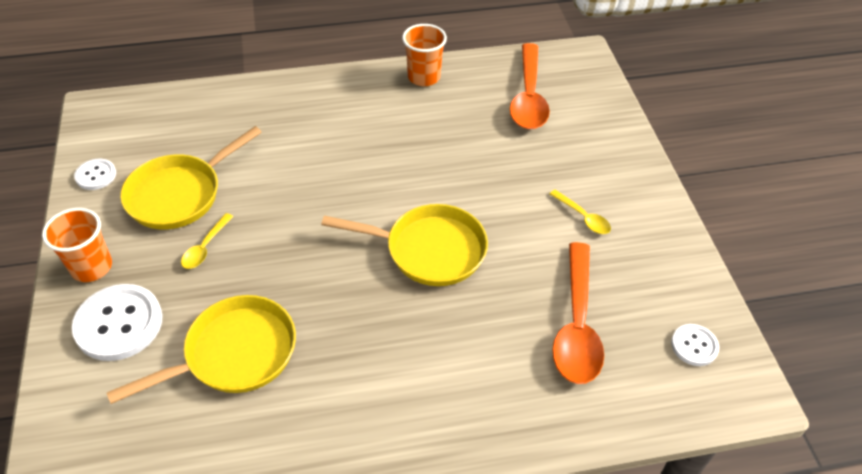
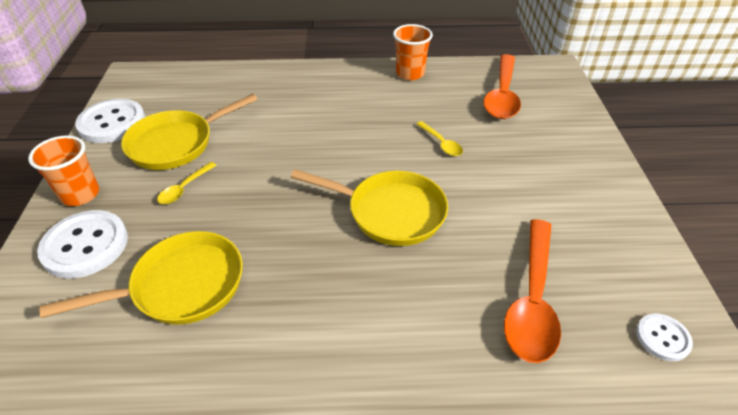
camera: 10 degrees right, 5 degrees down
white button [74,159,116,190] -> white button [75,99,145,143], size x1.86
yellow spoon [550,190,611,234] -> yellow spoon moved to [416,121,463,156]

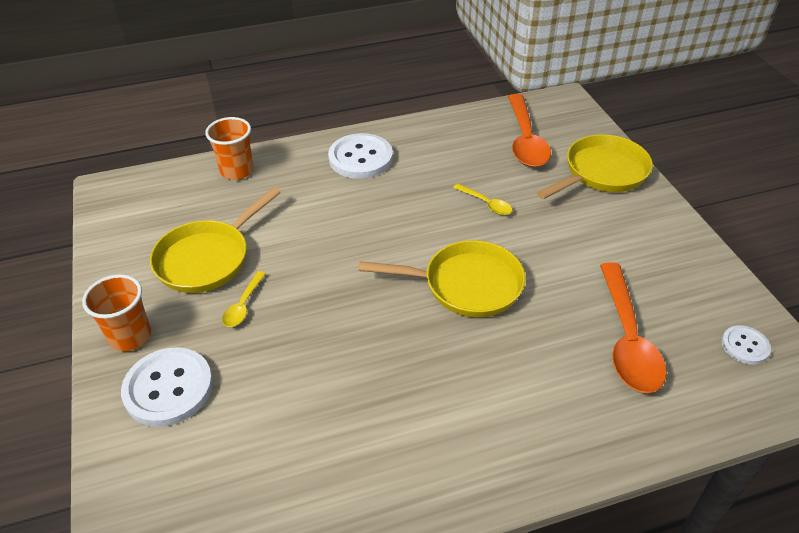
camera: 15 degrees left, 0 degrees up
yellow pan [40,231,243,325] -> yellow pan moved to [537,134,653,199]
white button [75,99,145,143] -> white button moved to [328,133,393,179]
orange cup [393,24,433,80] -> orange cup moved to [205,117,253,180]

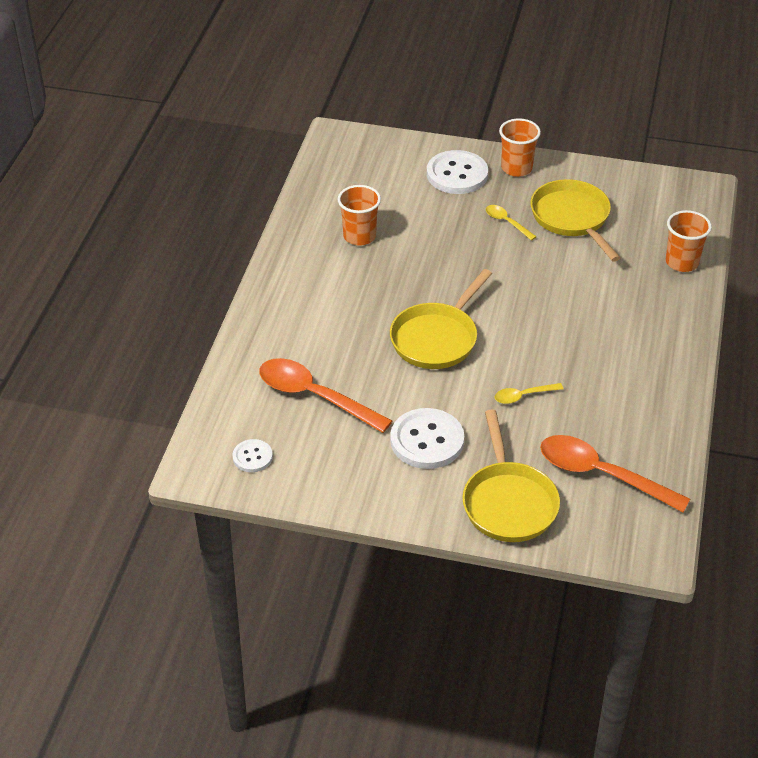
camera: 120 degrees right, 0 degrees up
white button [328,133,393,179] -> white button moved to [390,408,464,469]
none -> orange cup [338,185,381,246]

